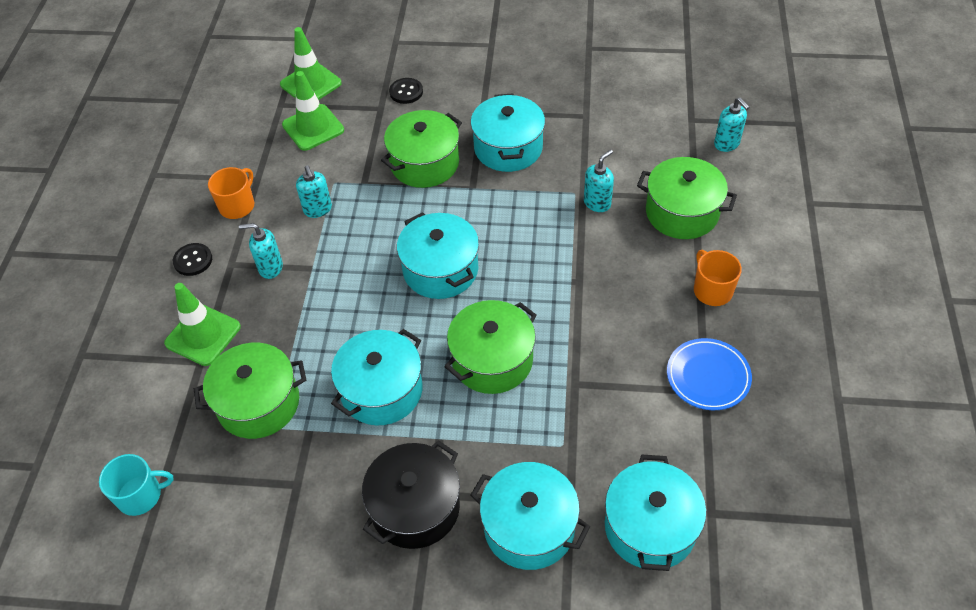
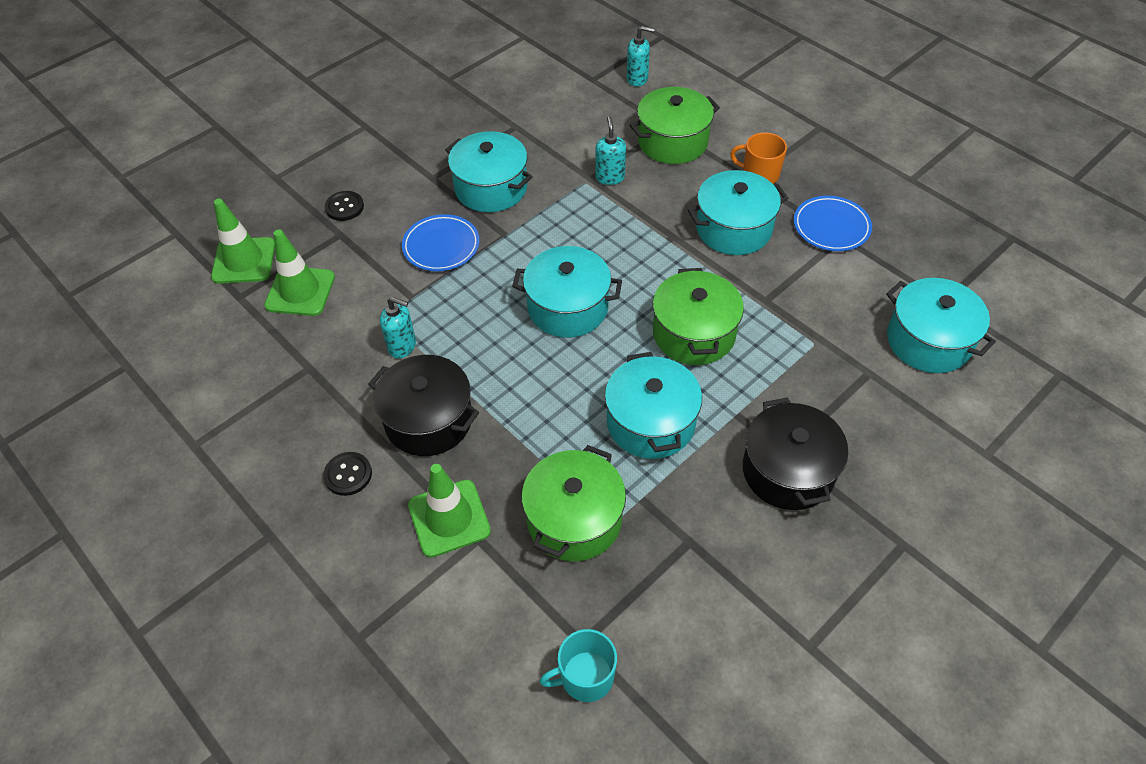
camera: 50 degrees left, 0 degrees up
turquoise mug [99,454,174,516] -> turquoise mug turned 135 degrees counterclockwise [539,629,617,702]
orange mug [208,167,254,219] -> none
turquoise soap dispenser [239,223,283,279] -> black pot [368,355,479,456]
green pot [381,110,462,188] -> blue plate [402,214,479,271]
turquoise pot [470,462,590,570] -> turquoise pot moved to [688,170,788,255]

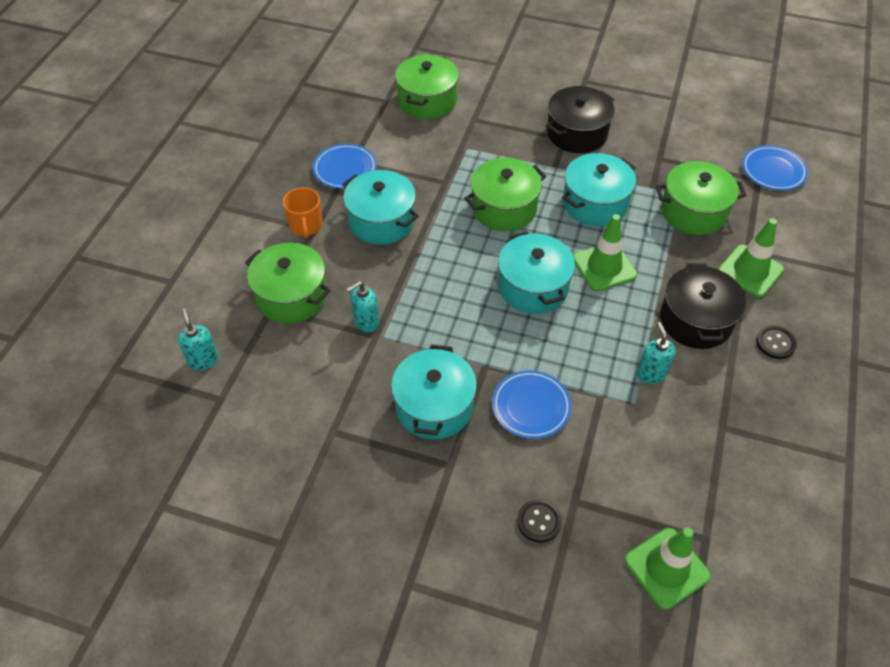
camera: 120 degrees left, 0 degrees up
green traffic cone [264,229,335,316] -> green traffic cone moved to [573,214,638,292]
turquoise mug [539,629,617,702] -> blue plate [742,145,808,191]
turquoise pot [886,278,996,373] -> green pot [395,54,459,119]

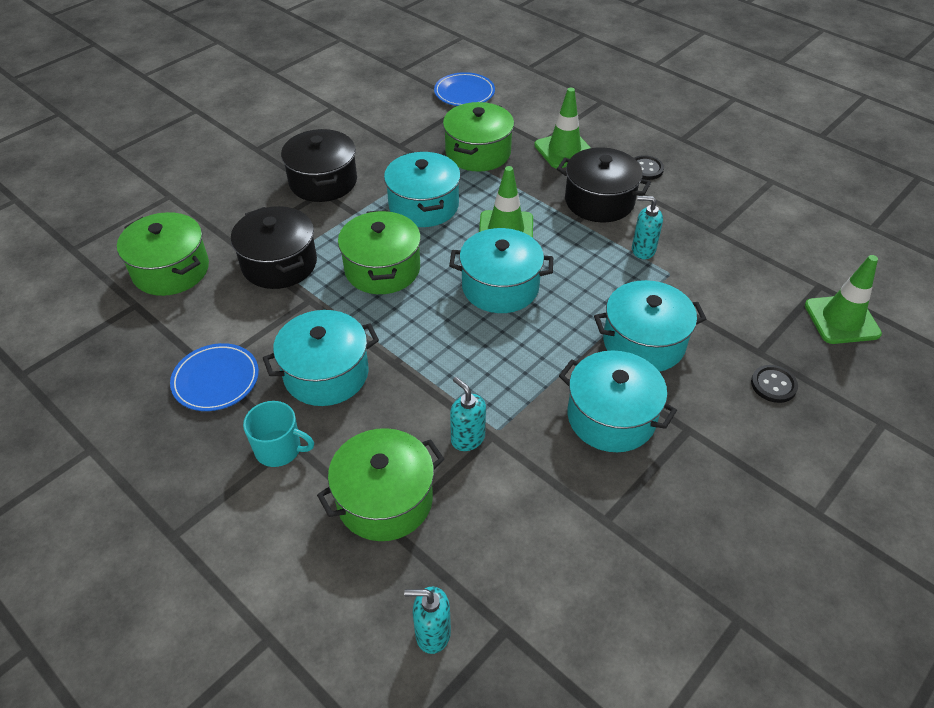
camera: 65 degrees left, 5 degrees down
orange mug [283,187,323,239] -> turquoise mug [243,401,314,467]
turquoise soap dispenser [346,281,379,332] -> turquoise soap dispenser turned 150 degrees clockwise [450,377,486,451]
blue plate [492,370,571,439] -> turquoise pot [594,280,706,372]
none -> black pot [231,206,317,289]

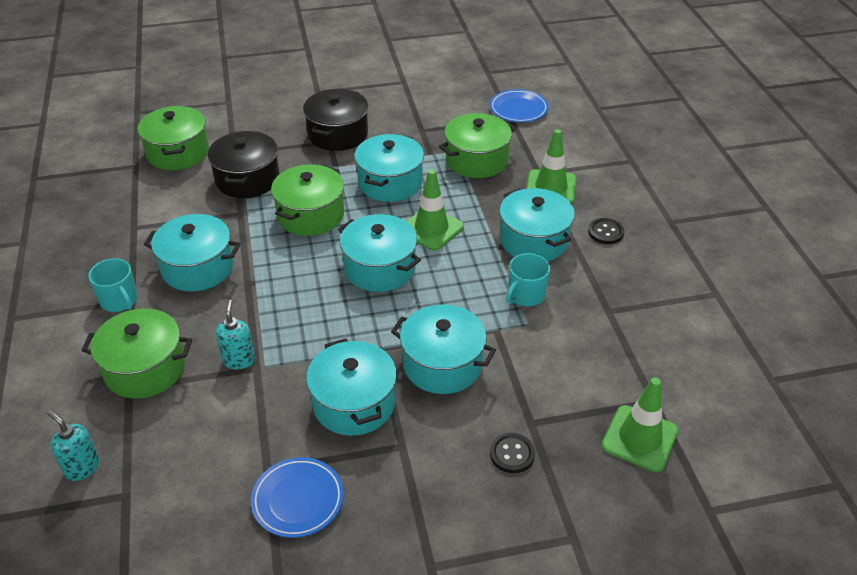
camera: 35 degrees right, 5 degrees down
blue plate [170,343,259,411] -> blue plate moved to [251,457,344,538]
black pot [557,147,651,223] -> turquoise pot [499,188,575,261]
turquoise soap dispenser [632,196,663,259] -> turquoise mug [506,253,550,306]

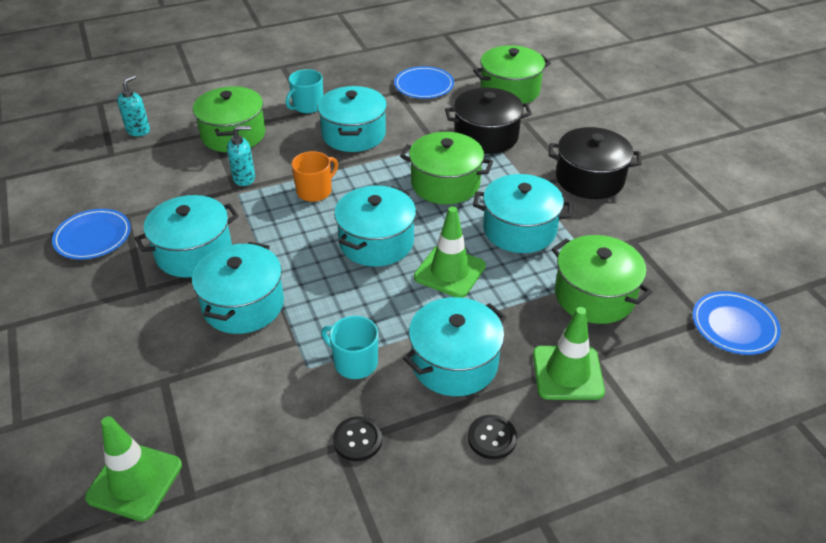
camera: 80 degrees right, 0 degrees up
black button [490,433,535,473] -> black button moved to [333,416,382,461]
none -> orange mug [291,151,338,202]
none -> blue plate [394,66,454,99]

